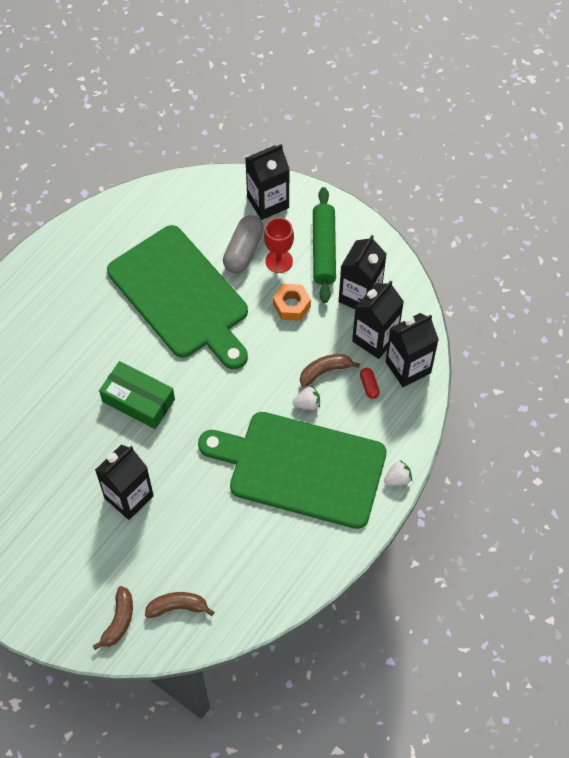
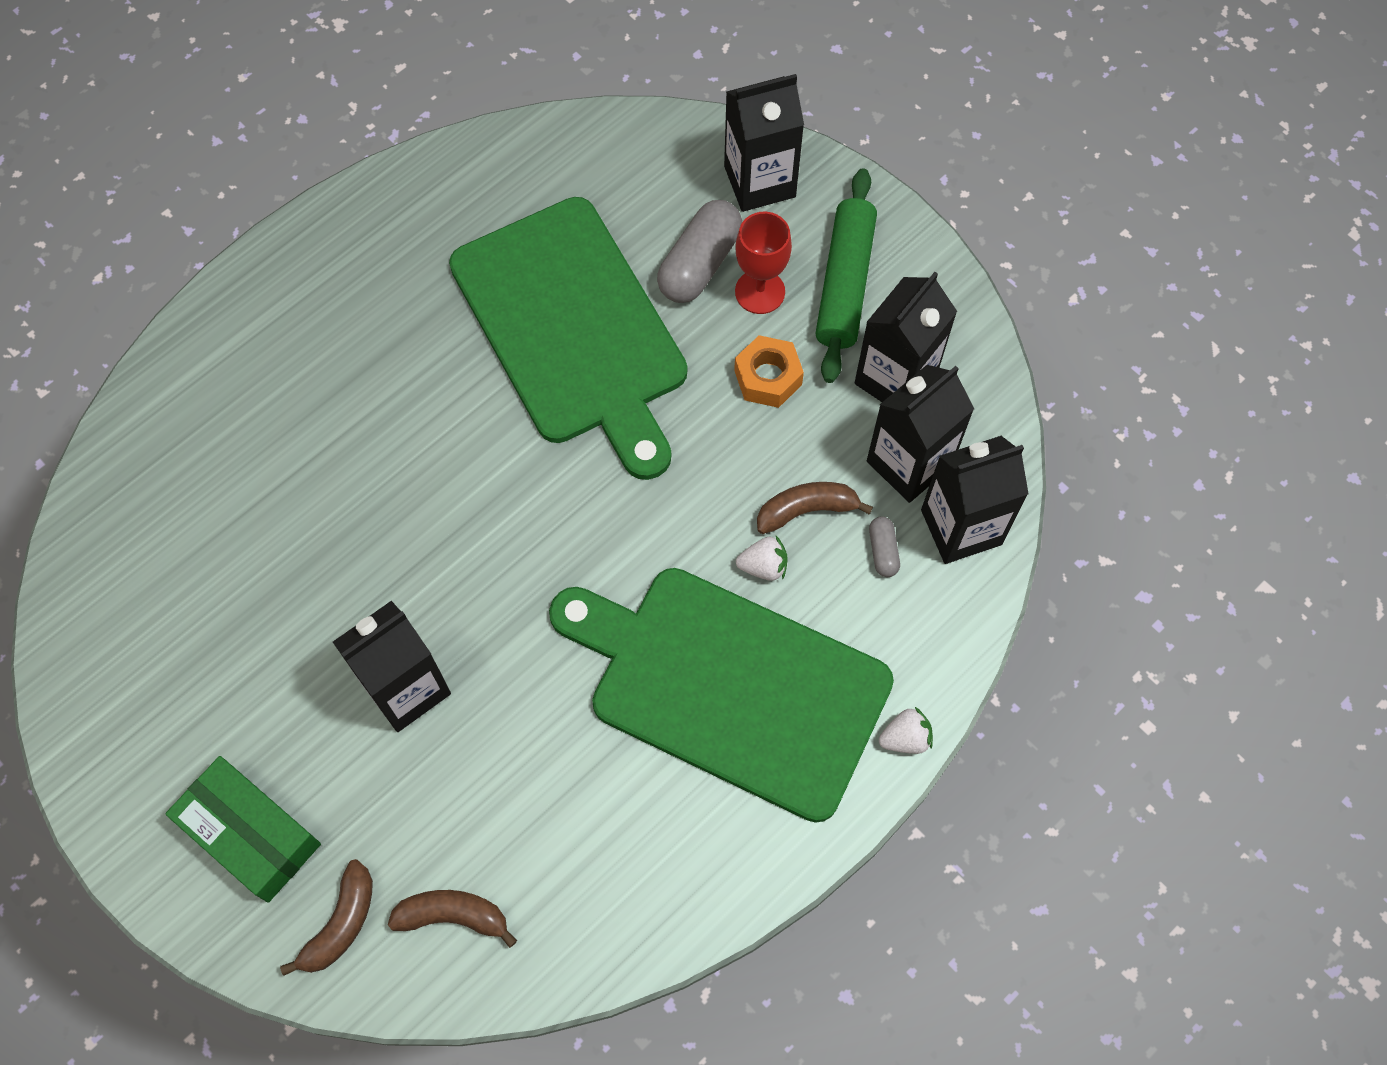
camera: 10 degrees right, 5 degrees up
green box [99,361,175,429] -> green box moved to [165,756,321,903]
red capsule [360,368,380,399] -> grey capsule [869,516,900,577]

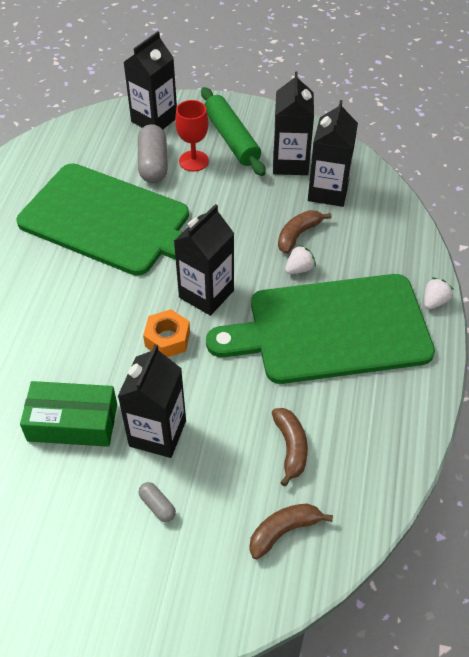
camera: 35 degrees left, 15 degrees down
green box [165,756,321,903] -> green box moved to [20,381,117,447]
brown banana [280,859,373,976] -> brown banana moved to [272,408,308,487]
orange nut [734,335,804,408] -> orange nut moved to [143,309,190,357]
grey capsule [869,516,900,577] -> grey capsule moved to [139,482,176,522]
black carton [921,436,1028,564] -> black carton moved to [174,204,234,316]

